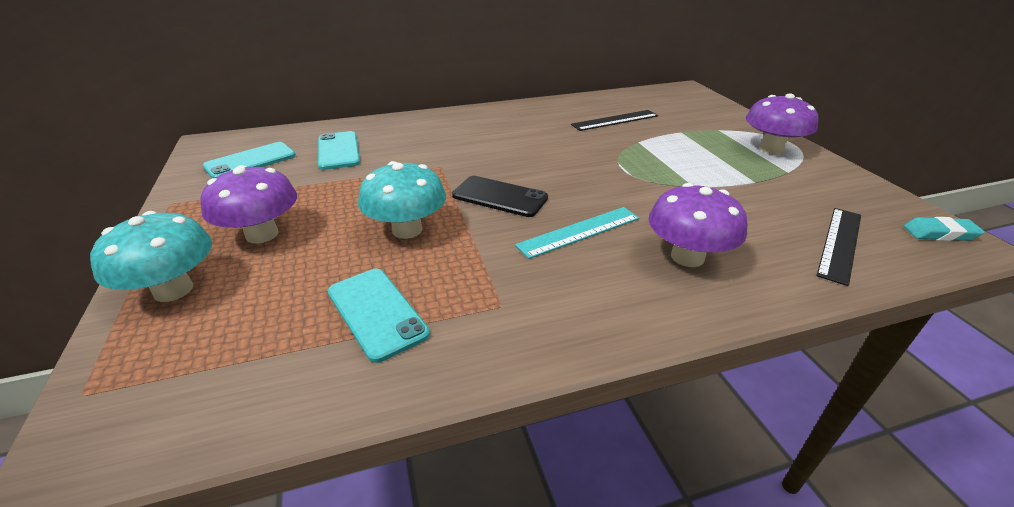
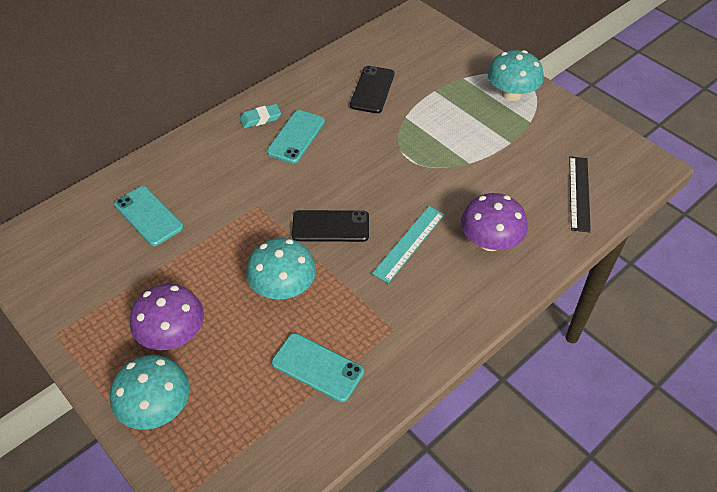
camera: 25 degrees left, 15 degrees up
turquoise phone [203,142,296,178] -> turquoise phone moved to [267,110,325,164]
black ruler [571,110,658,131] -> black phone [350,66,394,113]
purple mushroom [746,93,818,154] -> turquoise mushroom [487,50,544,101]
turquoise eraser [904,217,985,241] -> turquoise eraser moved to [240,104,281,128]

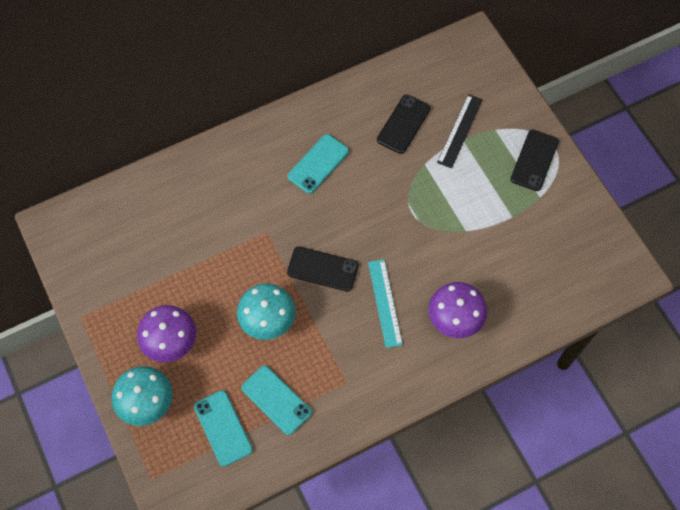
camera: 15 degrees right, 15 degrees up
turquoise phone [114,186,183,246] -> turquoise phone moved to [194,390,253,467]
turquoise eraser [240,104,281,128] -> none
turquoise ruler [372,206,445,283] -> turquoise ruler turned 60 degrees counterclockwise [368,259,403,348]
turquoise mushroom [487,50,544,101] -> black phone [511,130,559,191]
black ruler [569,156,591,233] -> black ruler moved to [437,94,483,168]

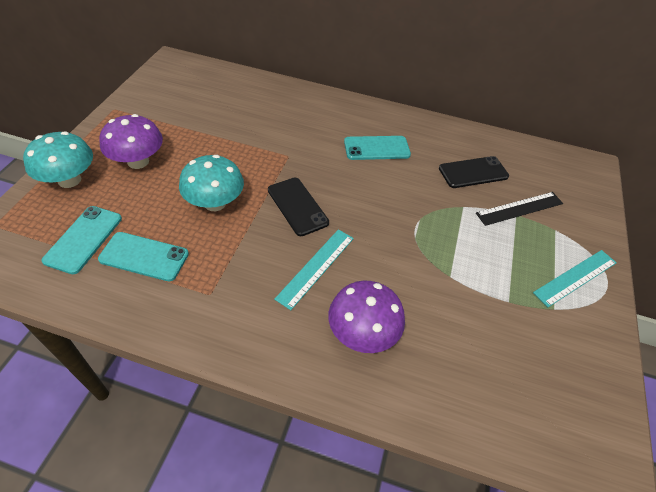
camera: 40 degrees right, 15 degrees down
turquoise phone [241,365,312,435] -> turquoise phone turned 75 degrees counterclockwise [98,232,189,282]
black phone [511,130,559,191] -> turquoise ruler [533,250,617,307]

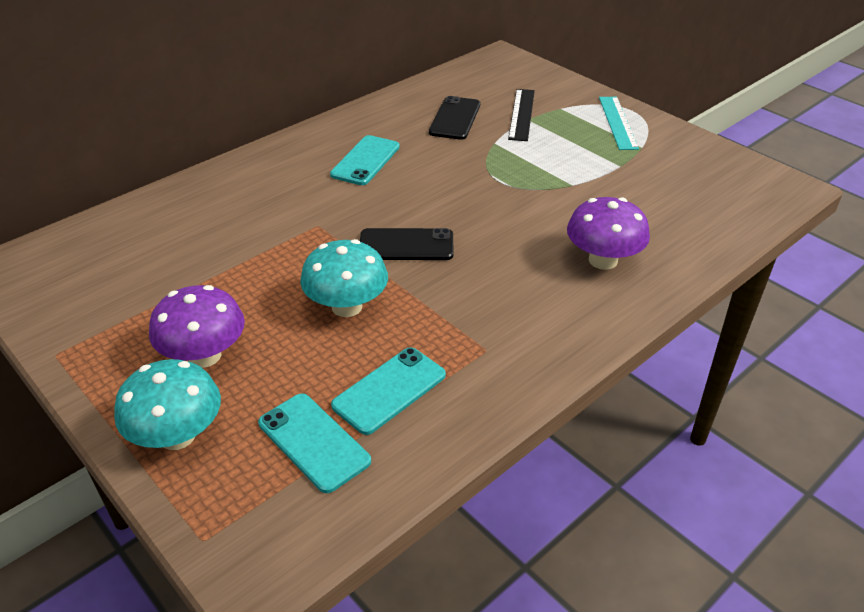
camera: 55 degrees left, 10 degrees down
turquoise ruler [274,229,354,310] -> none

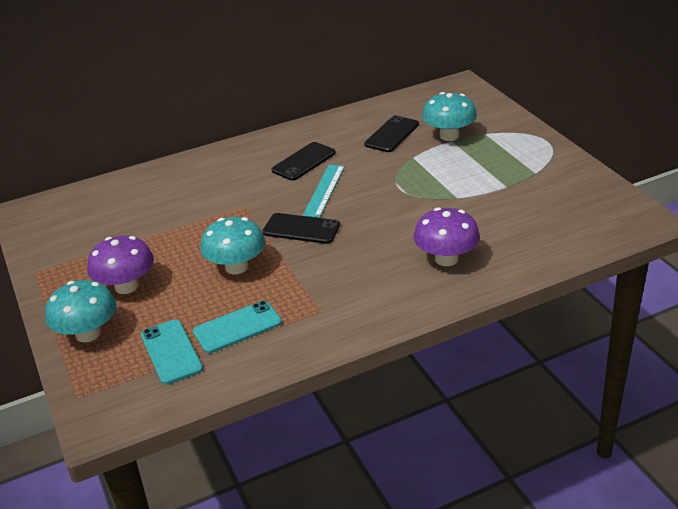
camera: 20 degrees right, 5 degrees down
turquoise phone [330,135,400,185] -> black phone [271,142,336,181]
black ruler [508,89,535,141] -> turquoise mushroom [422,92,477,141]
turquoise ruler [599,97,639,150] -> turquoise ruler moved to [303,165,345,218]

